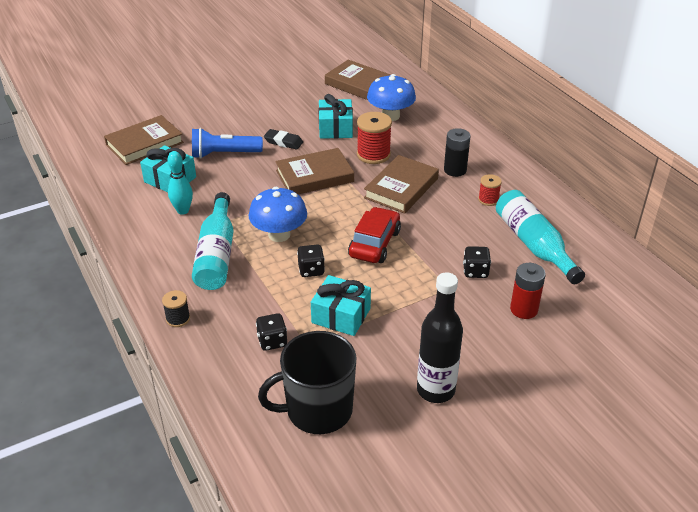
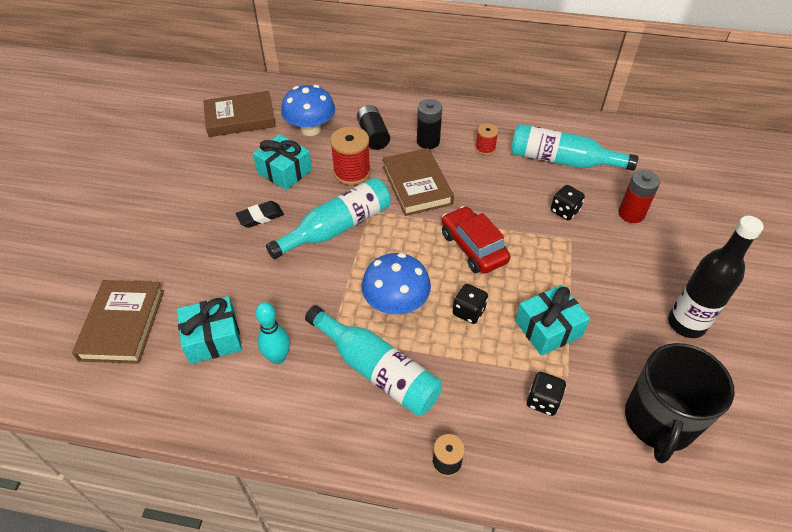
camera: 50 degrees left, 10 degrees up
blue flashlight [192,128,263,159] -> none
brown book [275,148,354,194] -> turquoise bottle [266,178,391,259]
none -> black battery [357,105,390,150]

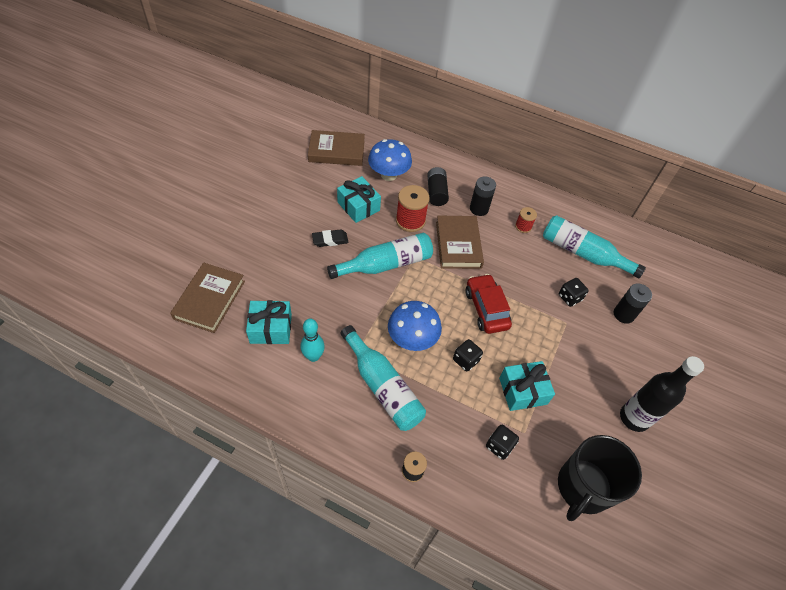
camera: 10 degrees right, 5 degrees up
red battery [618,170,660,223] -> black battery [614,283,652,324]

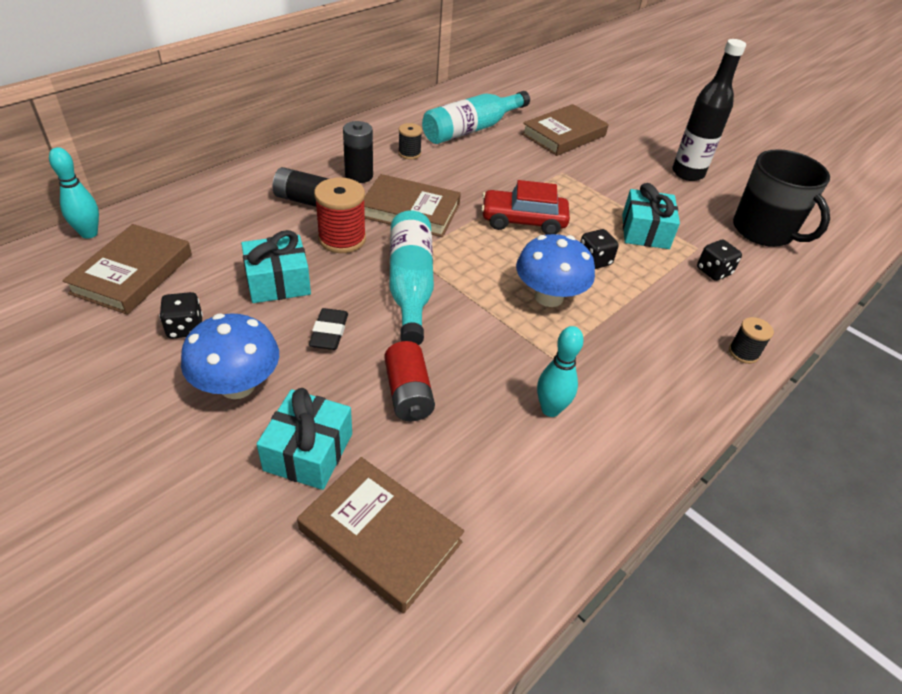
camera: 70 degrees left, 10 degrees down
turquoise gift [246,300,292,344] -> turquoise gift moved to [257,388,352,490]
turquoise bottle [341,325,426,431] -> none
blue mushroom [368,139,412,181] -> blue mushroom moved to [181,313,279,399]
red spool [515,207,537,233] -> black spool [398,123,422,159]
black dice [559,278,589,307] -> black dice moved to [159,292,203,339]
black battery [614,283,652,324] -> brown book [521,104,609,156]
none -> turquoise bowling pin [49,147,99,239]
none -> red battery [384,341,435,421]

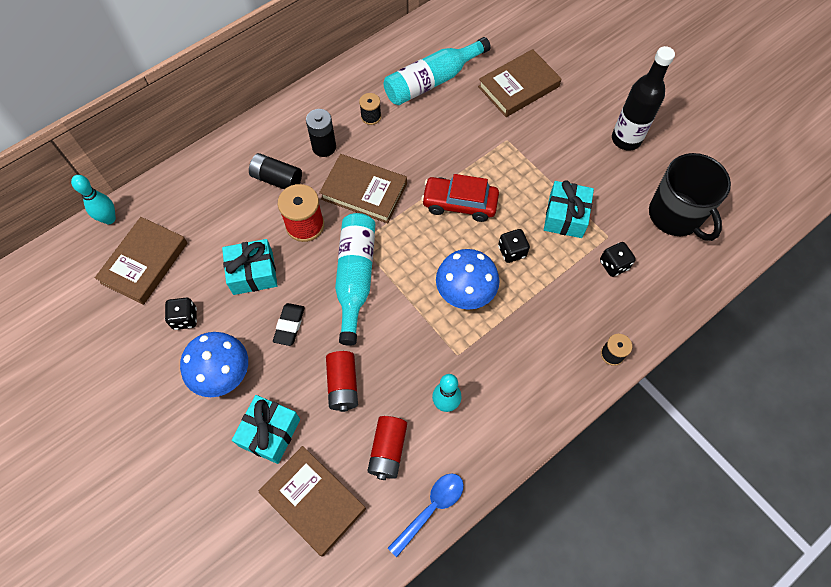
camera: 10 degrees right, 20 degrees up
none -> red battery [367,416,407,480]
none -> blue spoon [388,474,464,557]

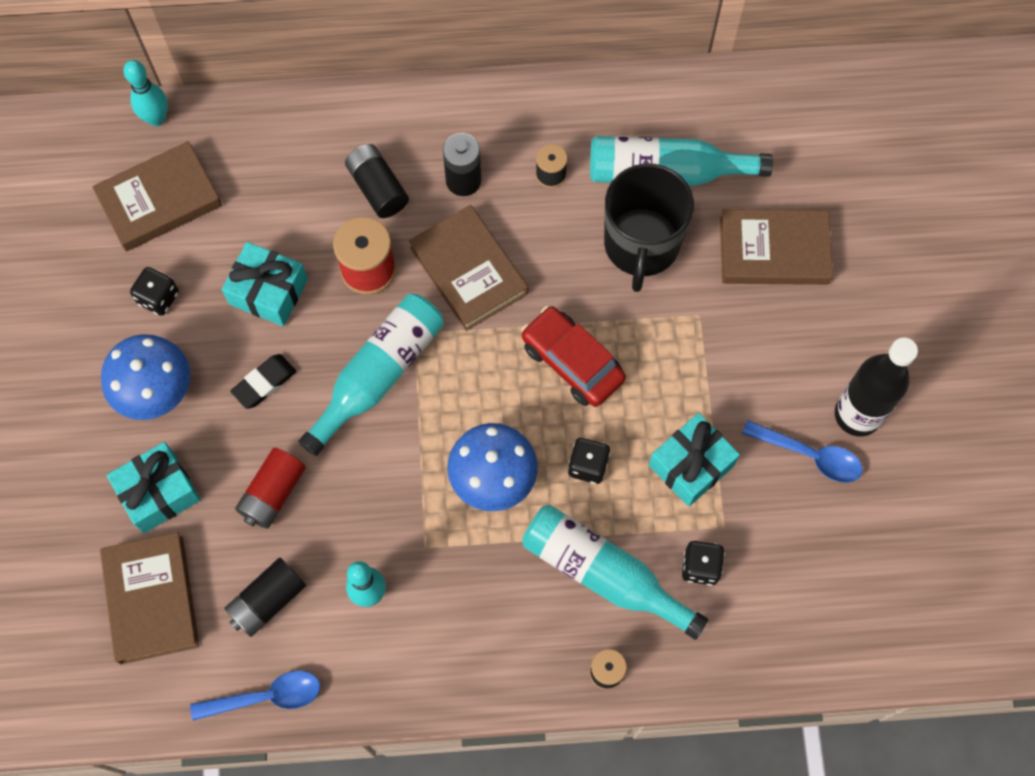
camera: 35 degrees right, 5 degrees up
red battery [367,416,407,480] -> black battery [224,558,306,637]
black mug [649,153,731,241] -> black mug moved to [604,163,694,292]
none -> turquoise bottle [522,505,708,640]
none -> blue spoon [742,420,863,483]

